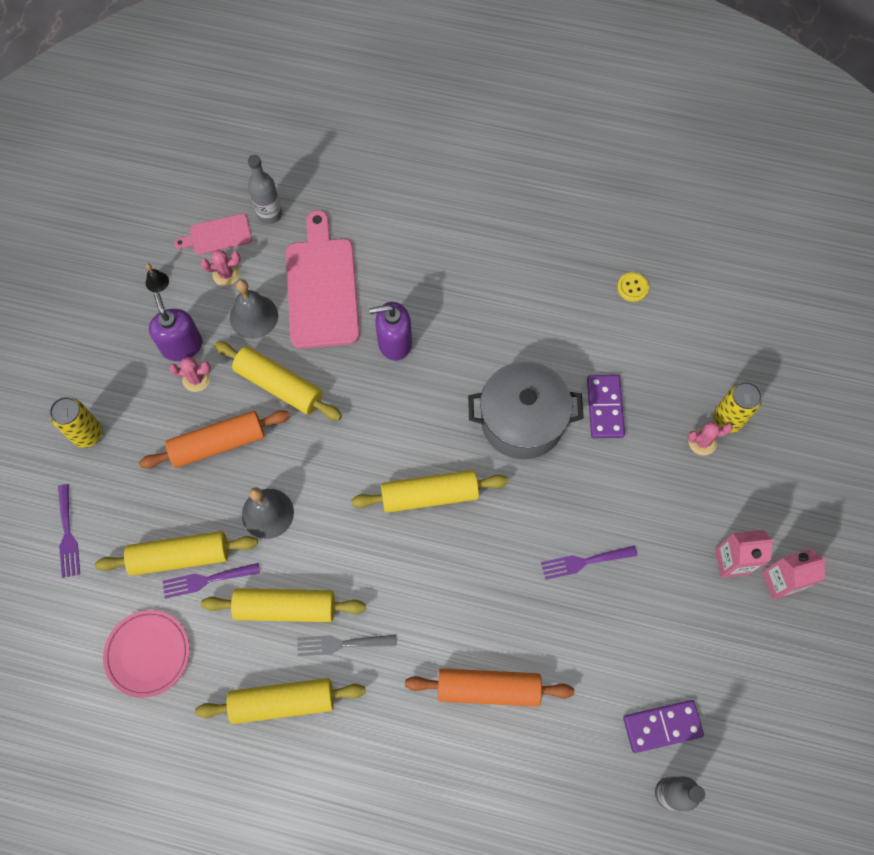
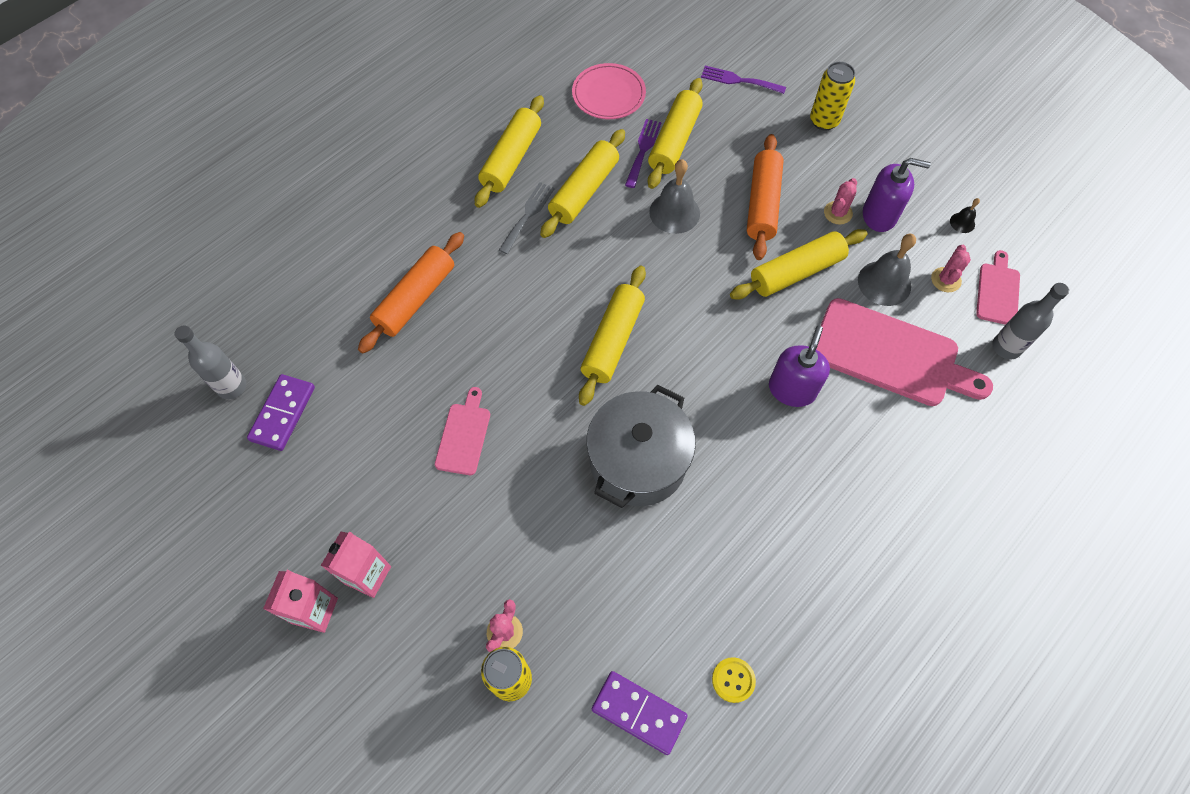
camera: 120 degrees right, 5 degrees down
purple fork [541,546,637,580] -> pink cutting board [435,387,490,475]
purple domino [587,375,625,438] -> purple domino moved to [592,671,688,755]

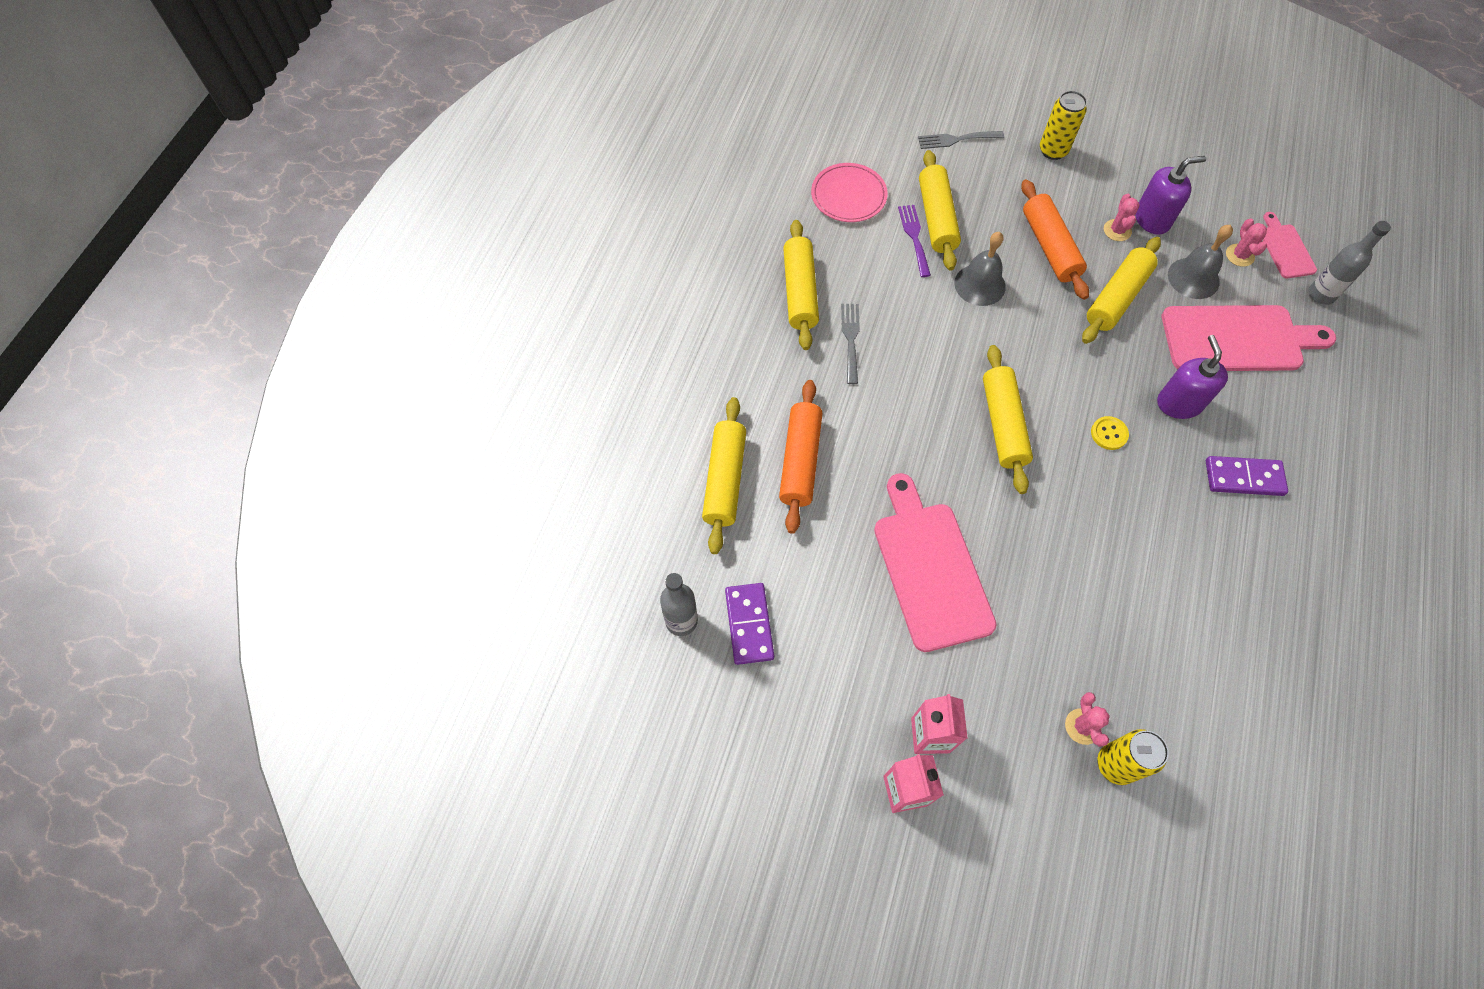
camera: 25 degrees left, 0 degrees up
pink cutting board [435,387,490,475] -> pink cutting board [874,473,997,652], size x1.96
yellow rolling pin [540,129,625,238] -> yellow rolling pin moved to [702,397,746,554]
grey pot [586,385,696,508] -> none
purple domino [592,671,688,755] -> purple domino moved to [1206,456,1288,496]
purple fork [701,66,786,94] -> grey fork [918,131,1004,149]
yellow button [712,657,756,703] -> yellow button moved to [1091,416,1129,450]
black bell [950,198,980,233] -> none

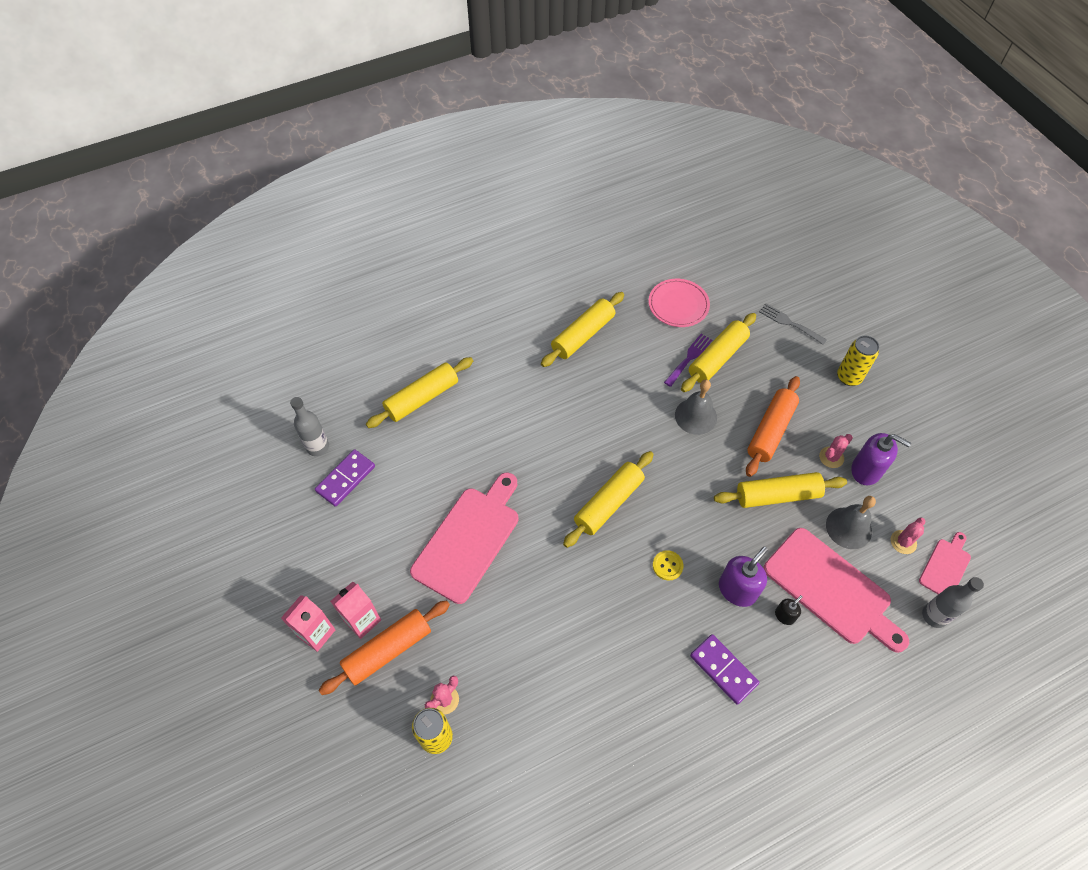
camera: 45 degrees right, 5 degrees down
orange rolling pin [779,380,822,534] -> orange rolling pin moved to [319,600,450,695]
grey fork [841,304,860,384] -> none
none -> black soap dispenser [775,595,803,625]

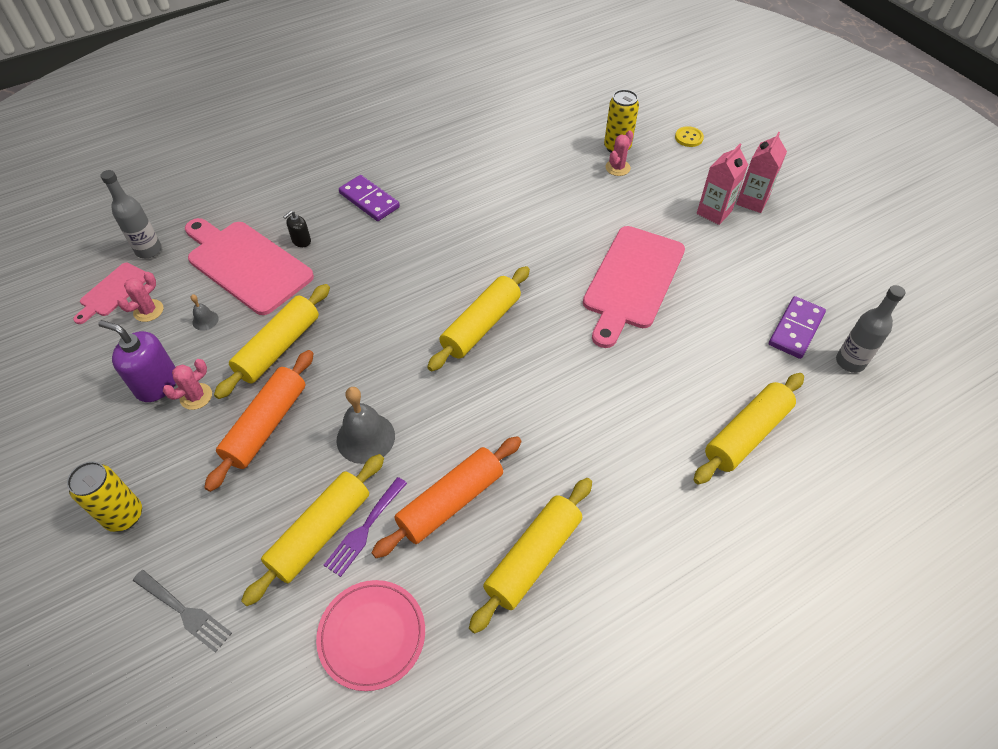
camera: 175 degrees right, 5 degrees down
orange rolling pin [319,600,450,695] -> orange rolling pin moved to [371,436,522,558]
yellow button [653,550,683,581] -> yellow button moved to [675,126,704,147]
yellow rolling pin [714,472,847,508] -> yellow rolling pin turned 45 degrees counterclockwise [214,284,330,399]
purple soap dispenser [719,547,768,607] -> none
grey bell [826,496,876,549] -> grey bell [191,294,219,331], size x0.49

